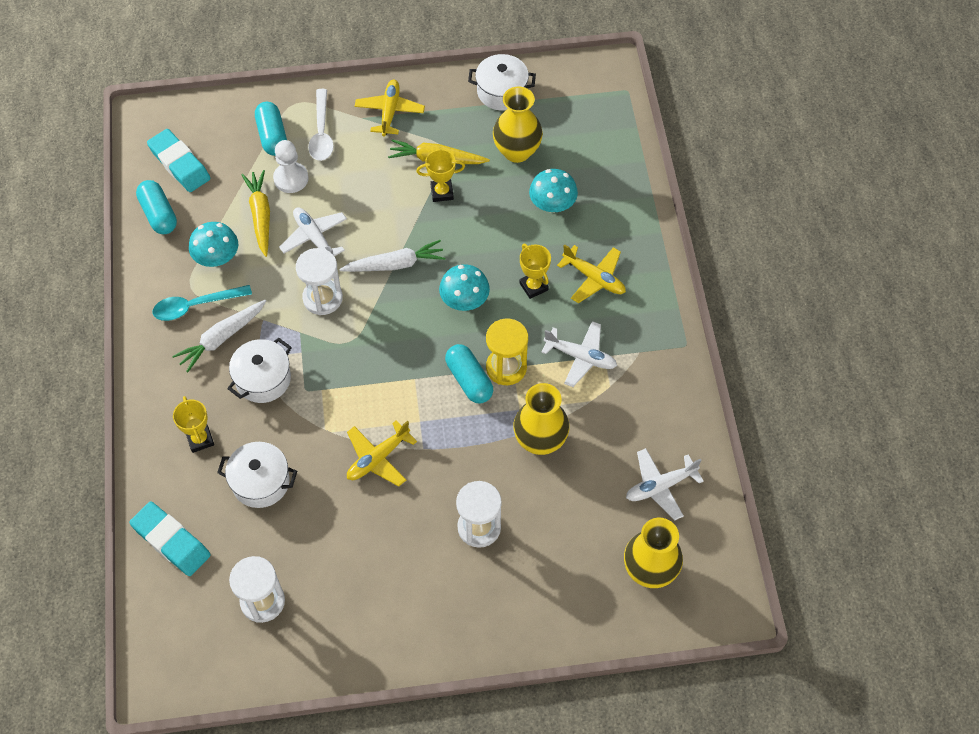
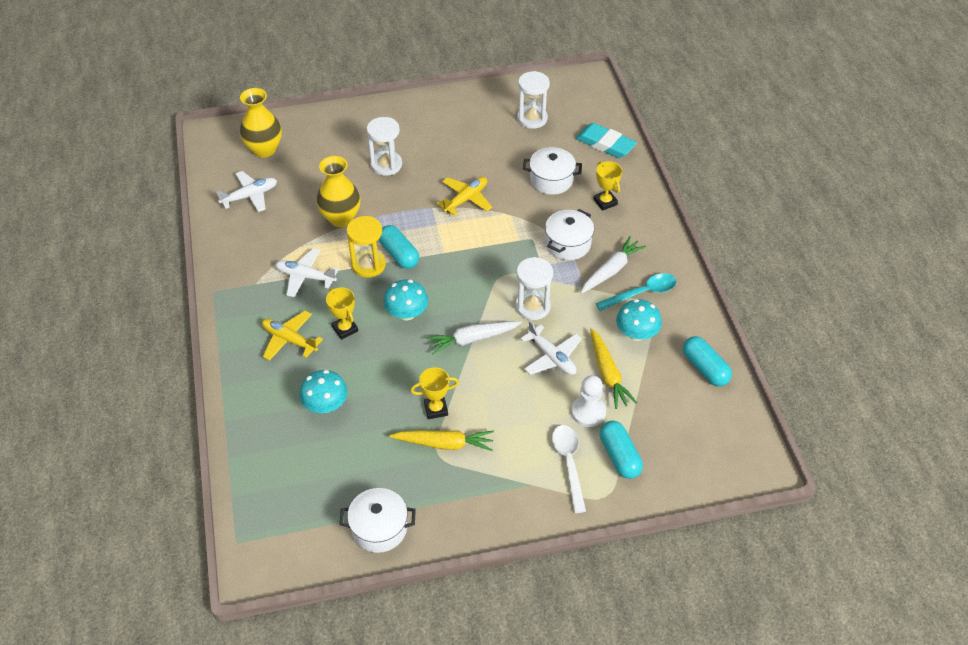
camera: 175 degrees right, 10 degrees down
turquoise eraser [147,129,210,192] -> none
yellow plane [355,80,425,136] -> none
yellow vase [493,86,543,163] -> none

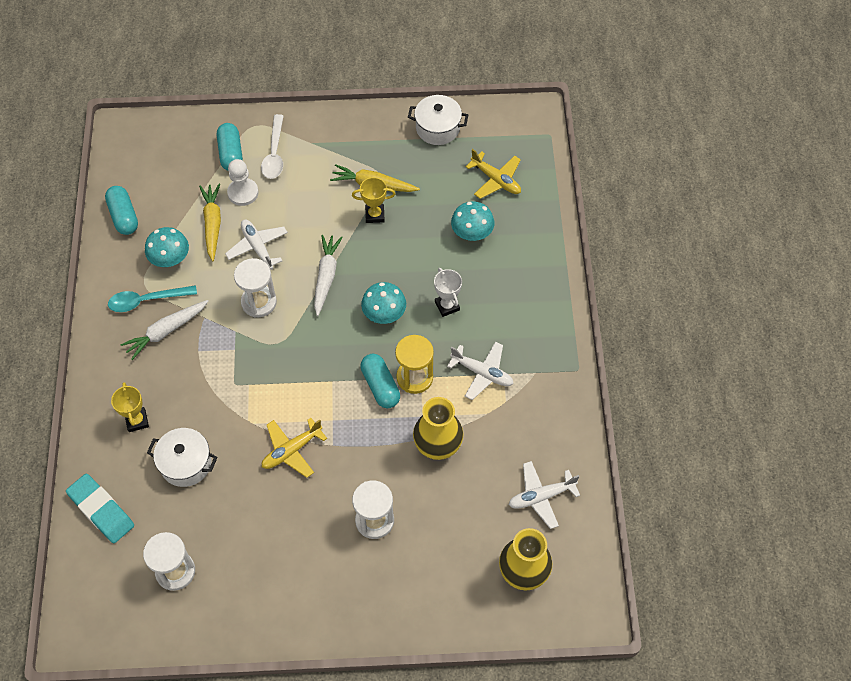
camera: 170 degrees left, 10 degrees up
yellow plane [262,311,323,361] -> yellow plane moved to [465,149,521,199]
yellow trophy [326,288,358,340] -> white trophy [434,268,462,317]
white carrot [426,321,522,354] -> white carrot turned 75 degrees counterclockwise [314,235,343,316]
white pot [545,209,594,260] -> none

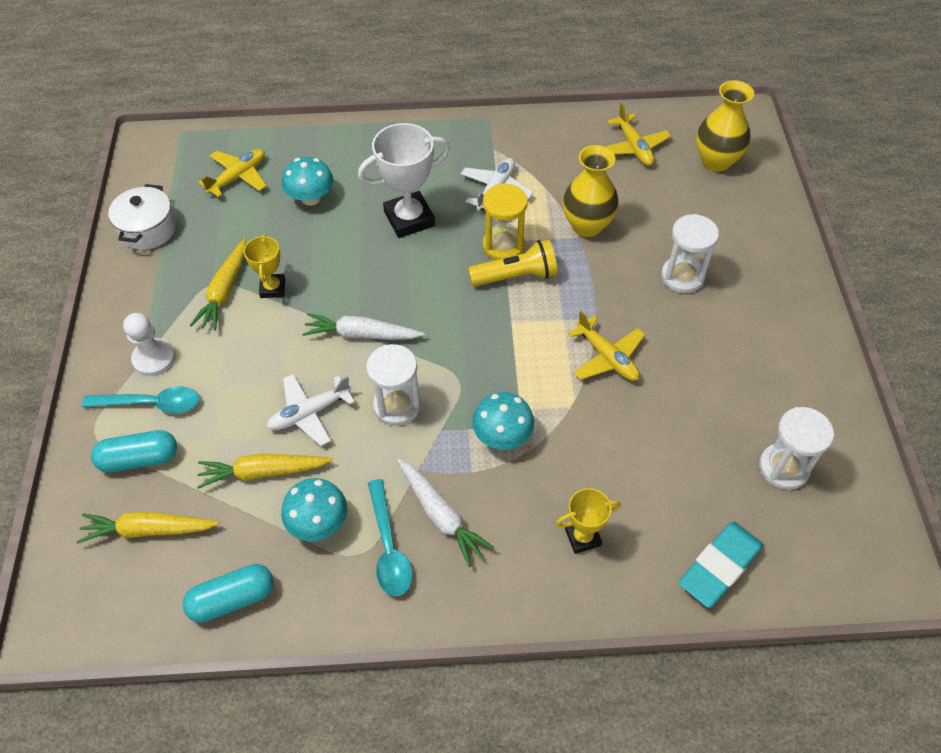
camera: 90 degrees left, 5 degrees down
white pot [147,428,217,487] -> none
white pawn [227,159,259,206] -> white pawn moved to [123,313,175,376]
white spoon [261,114,284,179] -> turquoise spoon [82,386,199,413]
turquoise capsule [360,354,400,408] -> yellow flashlight [468,239,557,286]
turquoise mushroom [361,282,406,324] -> turquoise mushroom moved to [472,392,534,450]
white trophy [434,268,462,317] -> white trophy [358,123,450,238], size x1.77
white plane [509,461,580,529] -> yellow plane [606,103,671,166]
none -> yellow carrot [76,512,220,544]

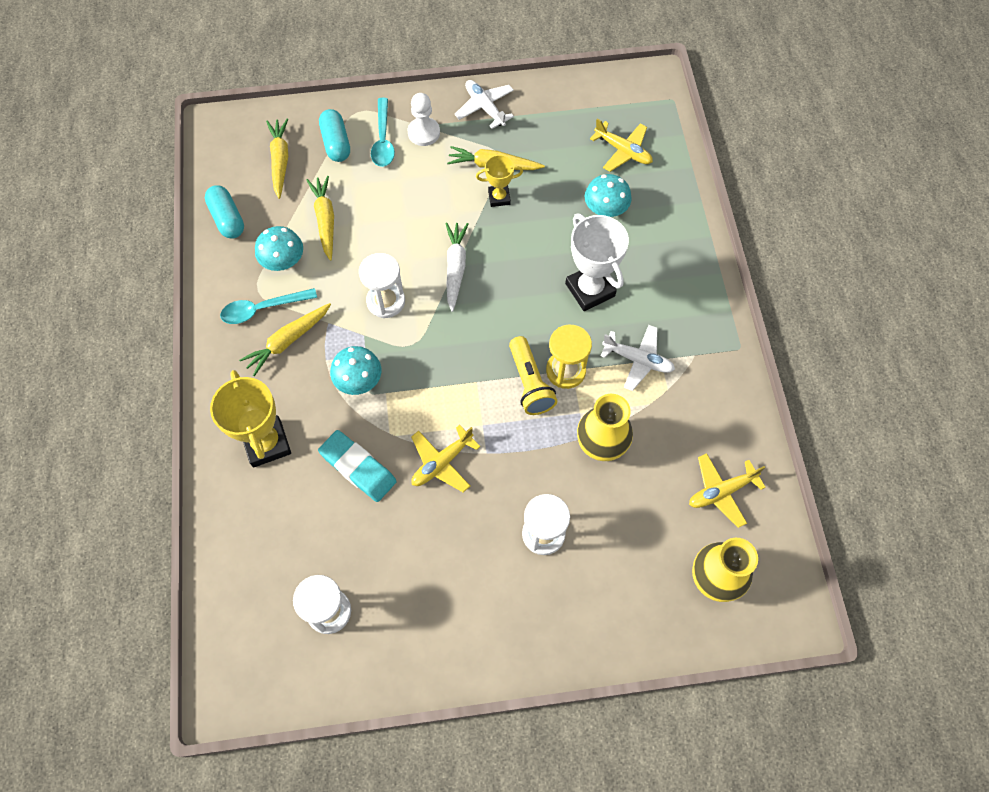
camera: 85 degrees right, 10 degrees up
white pot [108,184,176,250] -> none
white plane [267,374,355,446] -> white plane moved to [454,80,514,129]
white carrot [397,459,494,567] -> yellow carrot [239,303,331,376]
yellow trophy [556,488,621,554] -> yellow trophy [210,370,291,468], size x1.77
turquoise eraser [679,522,764,608] -> turquoise eraser moved to [318,430,397,502]

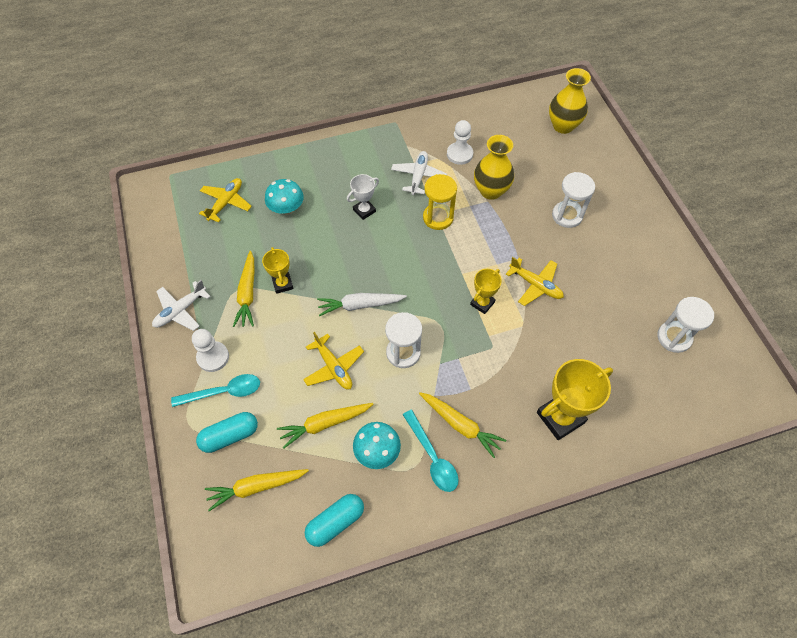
camera: 100 degrees left, 5 degrees down
turquoise eraser [318,430,397,502] -> none
turquoise mushroom [330,346,381,395] -> none
yellow flashlight [509,336,558,415] -> none
white trophy [565,214,629,311] -> white trophy [347,174,379,220], size x0.56
yellow plane [689,453,766,528] -> yellow plane moved to [303,331,364,389]
none -> white pawn [447,120,473,165]
none -> yellow trophy [470,269,502,314]

